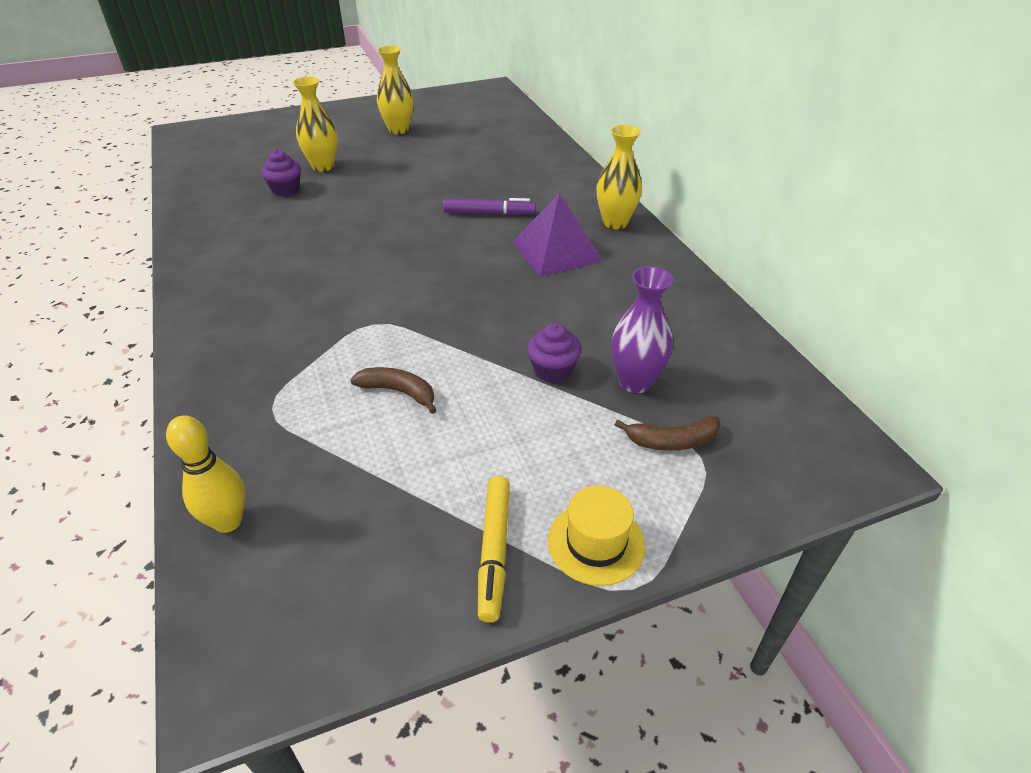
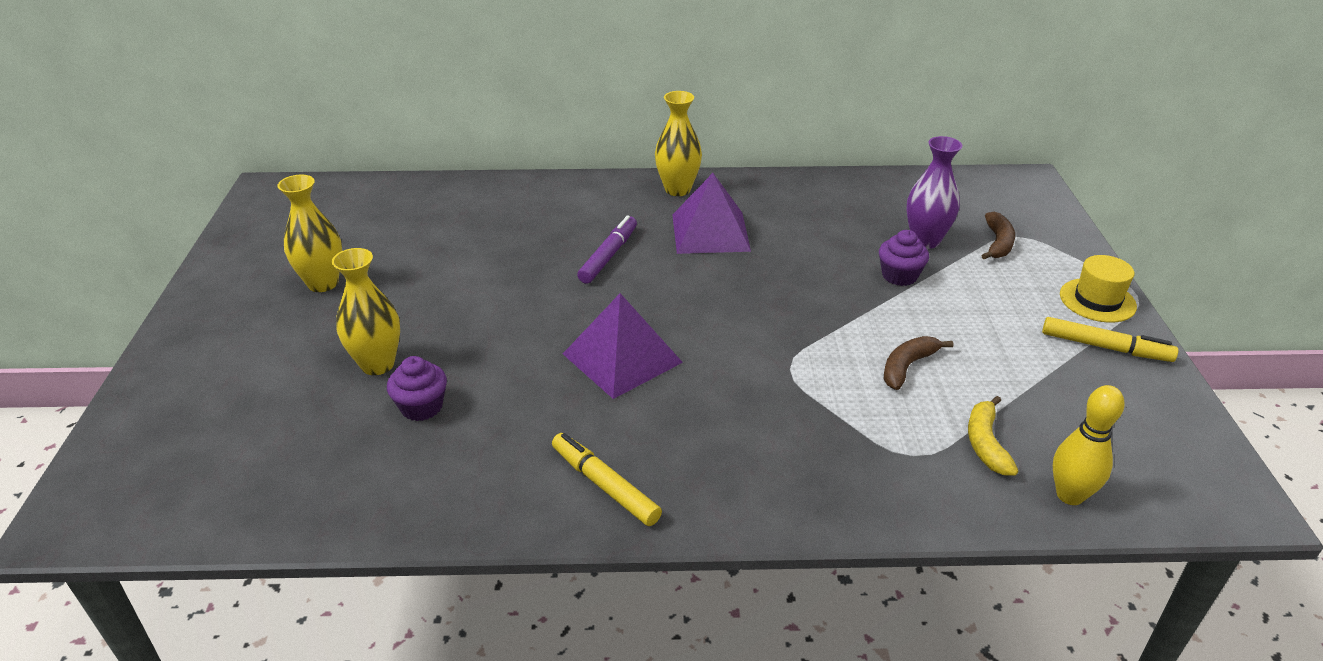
camera: 70 degrees left, 5 degrees down
none -> yellow marker [552,433,662,526]
none -> purple pyramid [563,293,683,399]
none -> yellow banana [968,396,1018,475]

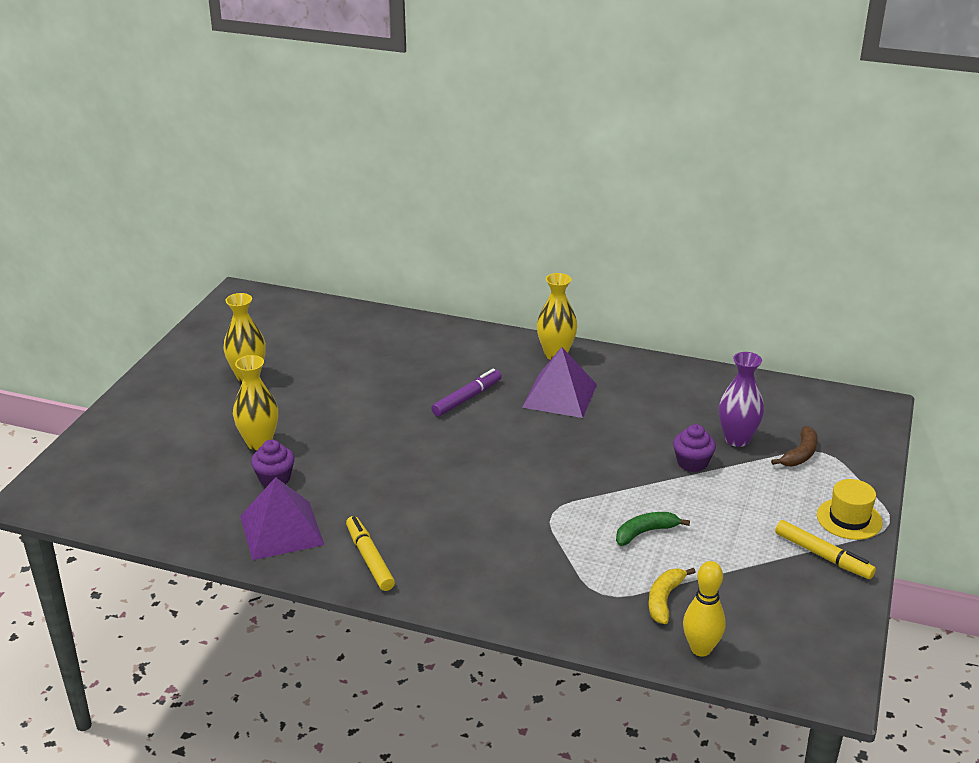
camera: 20 degrees right, 5 degrees down
purple pyramid [563,293,683,399] -> purple pyramid moved to [240,477,324,560]
brown banana [884,336,953,390] -> green banana [616,512,690,546]

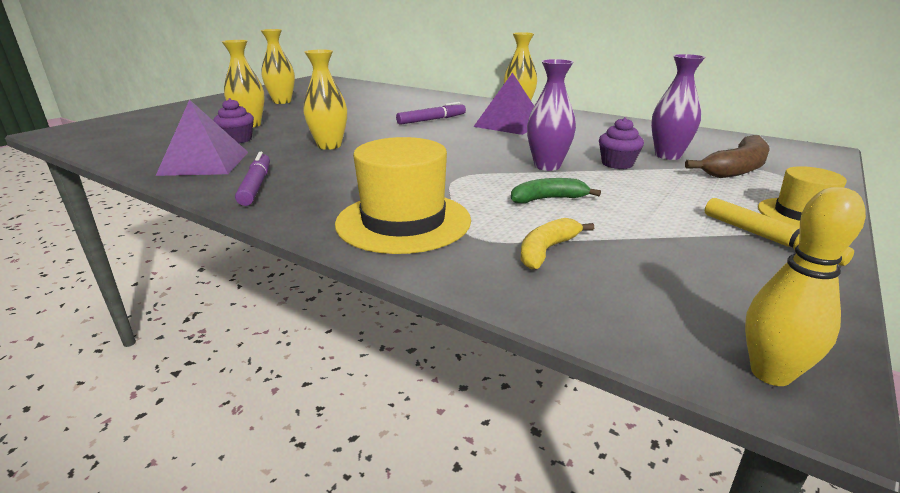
camera: 15 degrees right, 5 degrees down
yellow marker [346,516,395,591] -> purple marker [235,152,270,206]
yellow bowling pin [683,561,726,656] -> yellow bowling pin moved to [745,187,866,386]
brown banana [771,426,818,466] -> brown banana [685,135,770,178], size x1.55
none -> yellow vase [303,50,347,150]
none -> yellow hat [335,137,471,254]
none -> purple vase [527,59,576,171]

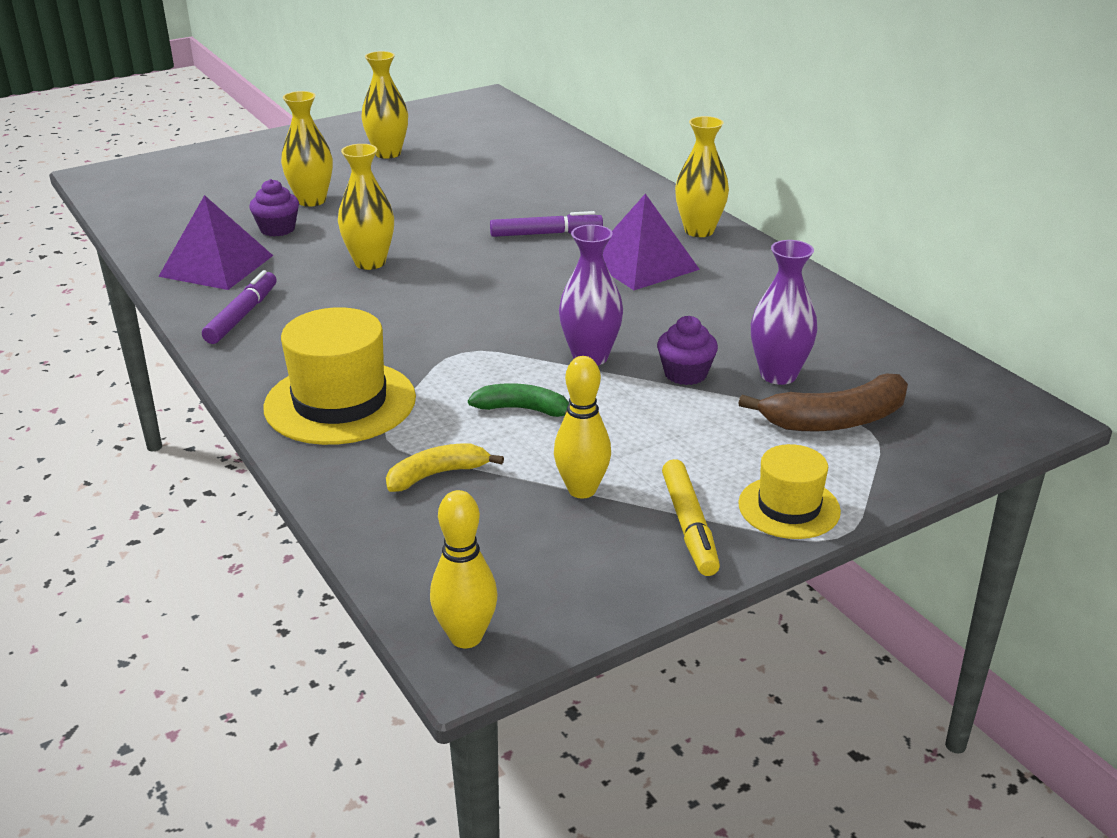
camera: 25 degrees right, 5 degrees up
none -> yellow bowling pin [554,356,611,499]

